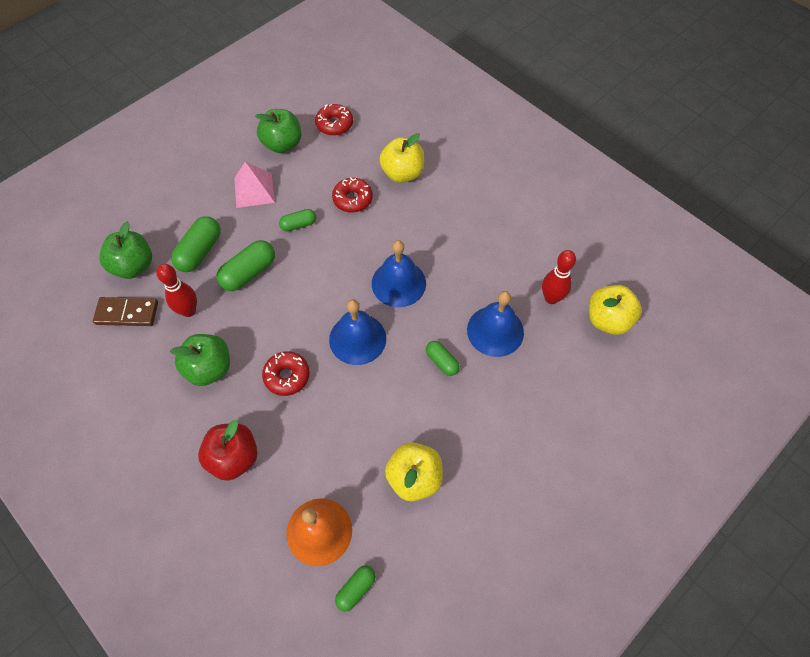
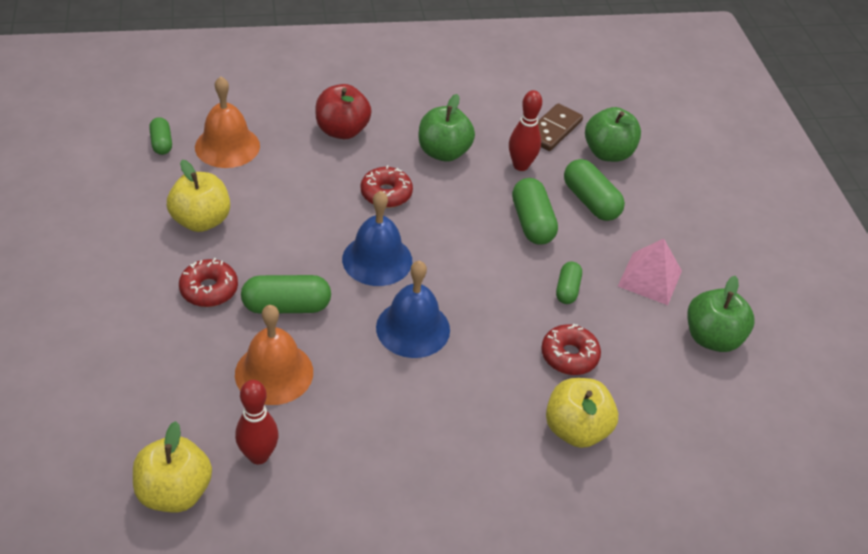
camera: 120 degrees right, 15 degrees down
red donut [315,104,353,136] -> red donut moved to [179,258,238,307]
green capsule [426,341,460,376] -> green capsule [241,275,331,314], size x1.66
blue bell [467,291,524,357] -> orange bell [235,305,313,405]

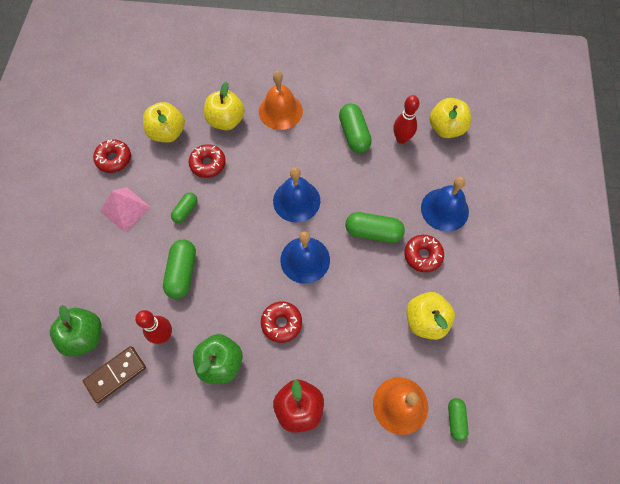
camera: 160 degrees left, 20 degrees up
orange bell [235,305,313,405] -> orange bell moved to [259,71,303,130]
green capsule [564,159,625,221] -> green capsule moved to [339,103,372,153]
green apple [687,276,755,352] -> red donut [93,140,131,173]
none -> yellow apple [143,102,185,143]
none -> blue bell [421,177,469,232]

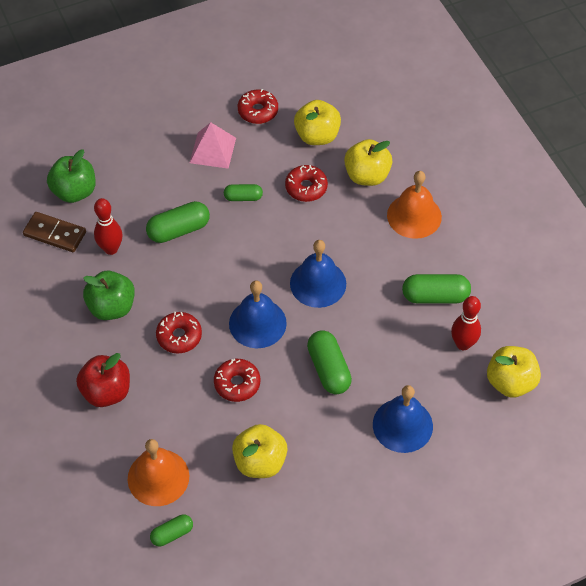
camera: 60 degrees right, 10 degrees down
green capsule [339,103,372,153] -> green capsule turned 45 degrees clockwise [402,274,471,304]
red donut [404,235,444,272] -> red donut moved to [214,359,260,402]

